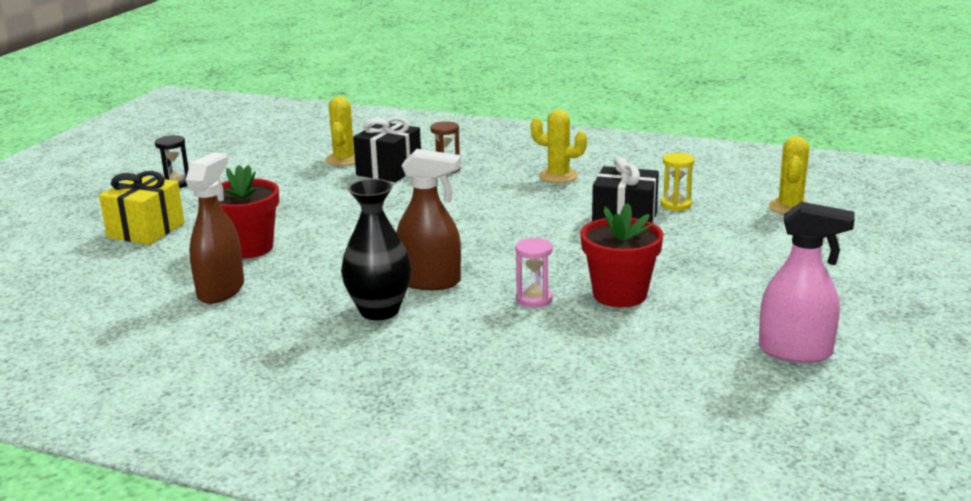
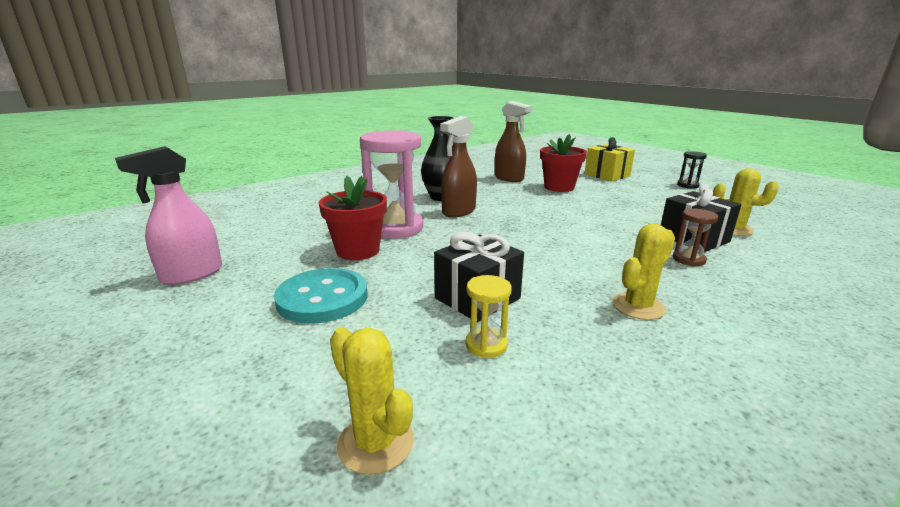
camera: 120 degrees right, 0 degrees up
pink hourglass [515,238,553,308] -> pink hourglass [360,130,423,239], size x2.17
none -> turquoise button [274,268,367,324]

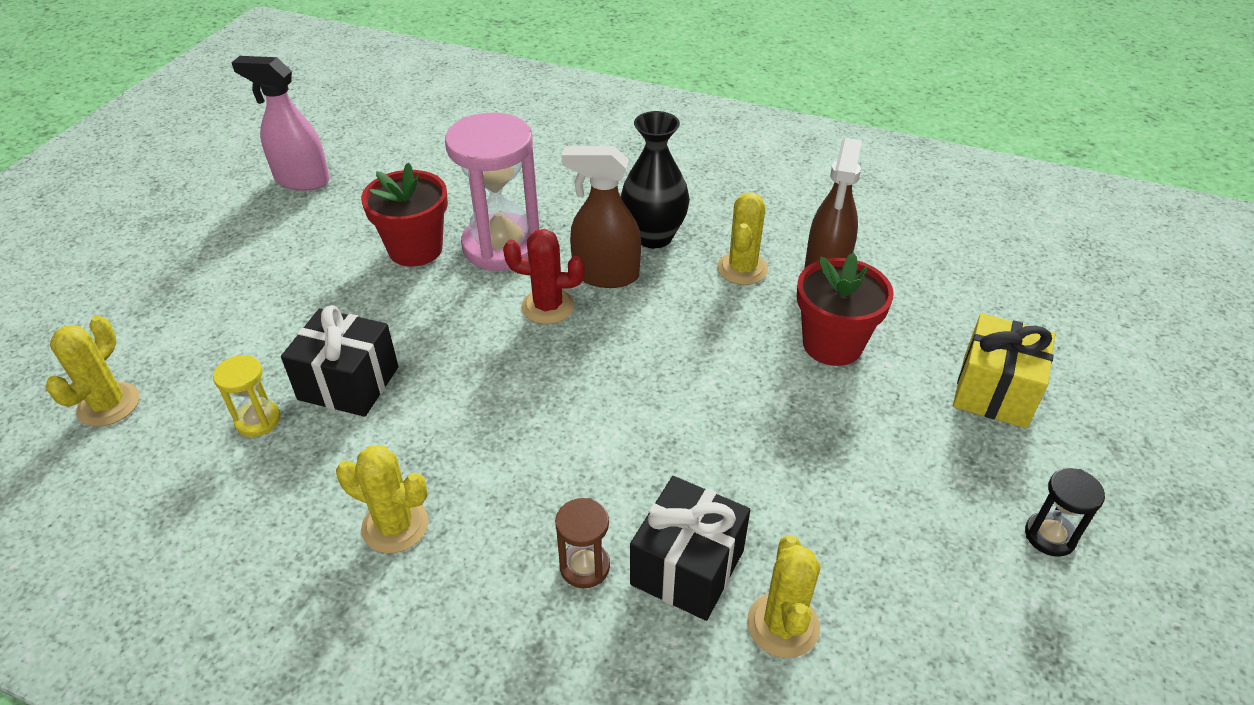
camera: 60 degrees right, 20 degrees up
turquoise button [274,268,367,324] -> none
none -> red cactus [503,229,585,324]
none -> yellow cactus [717,192,768,285]

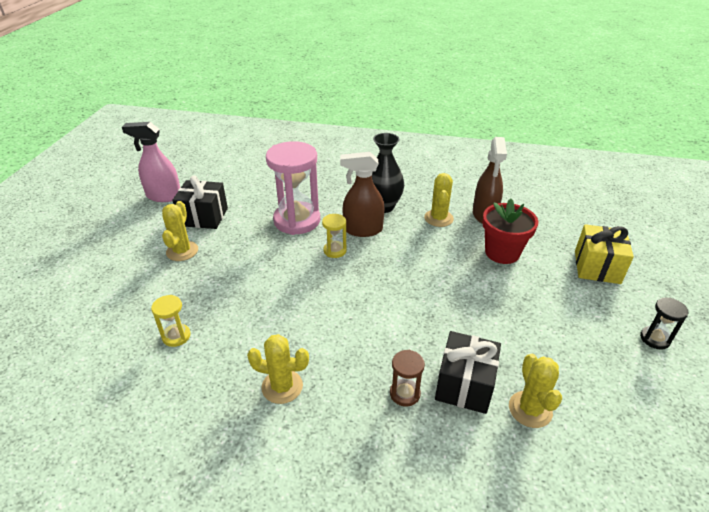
camera: 10 degrees left, 5 degrees down
yellow cactus [46,315,139,427] -> yellow cactus moved to [162,201,198,261]
black gift [281,305,399,417] -> black gift moved to [172,175,228,229]
red flower pot [361,163,448,267] -> none
red cactus [503,229,585,324] -> yellow hourglass [322,214,347,258]

